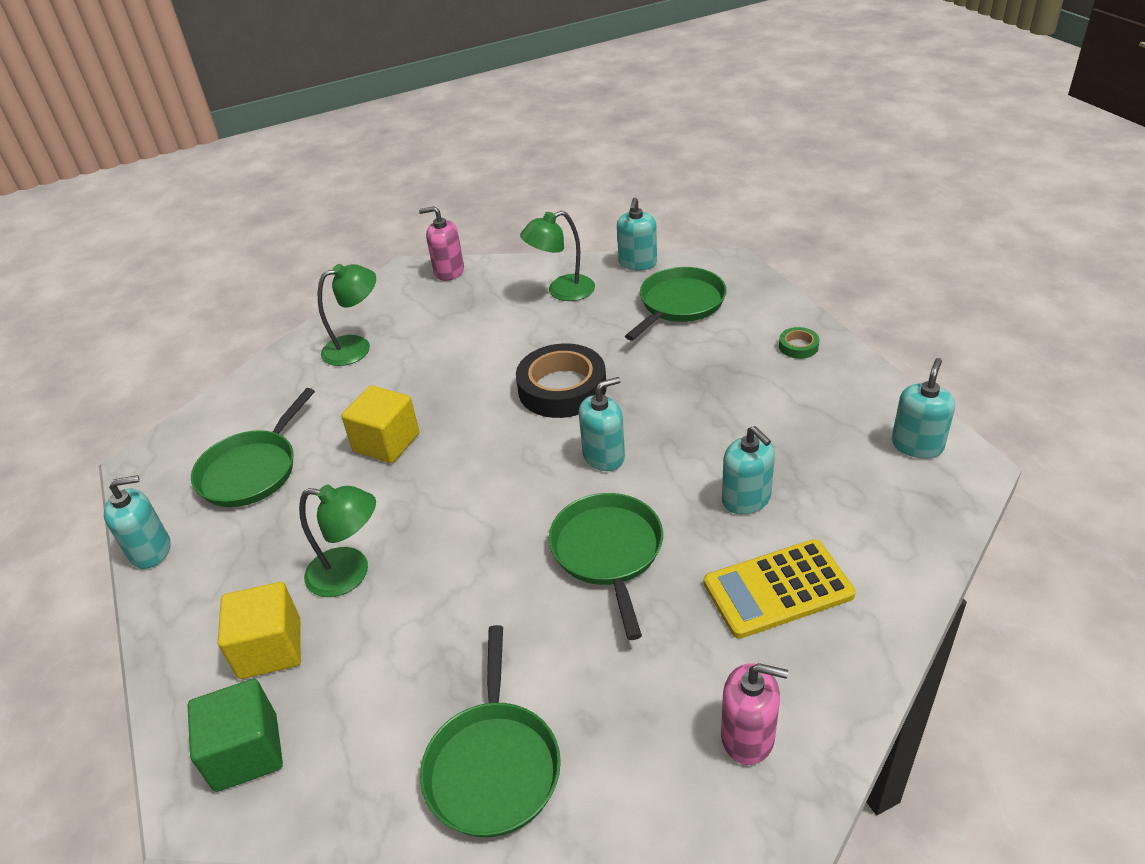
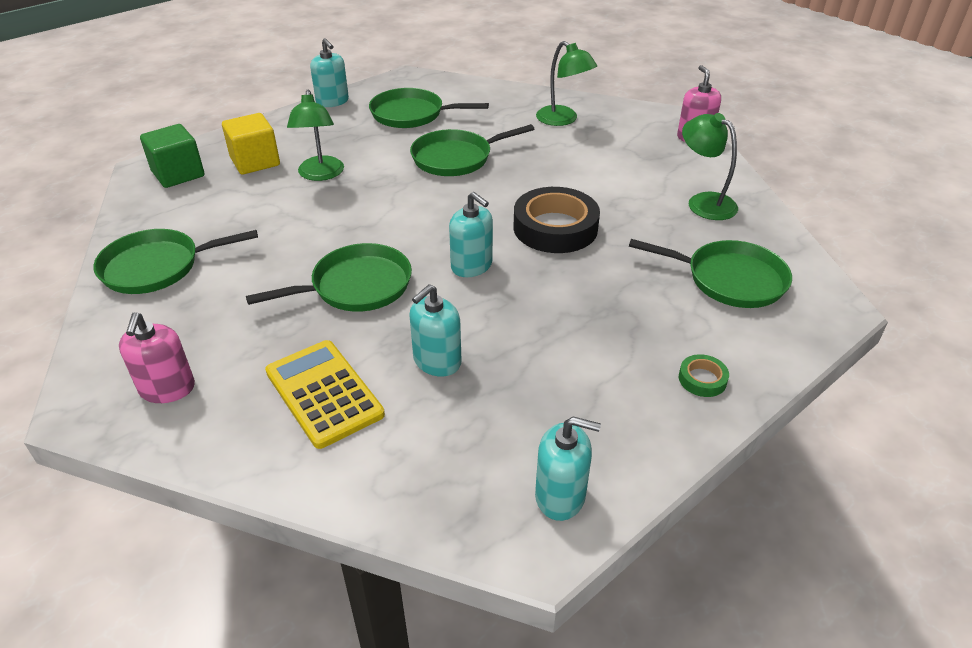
camera: 70 degrees right, 0 degrees up
yellow cube [341,385,419,463] -> green pan [410,124,534,176]
turquoise soap dispenser [617,198,657,270] -> none

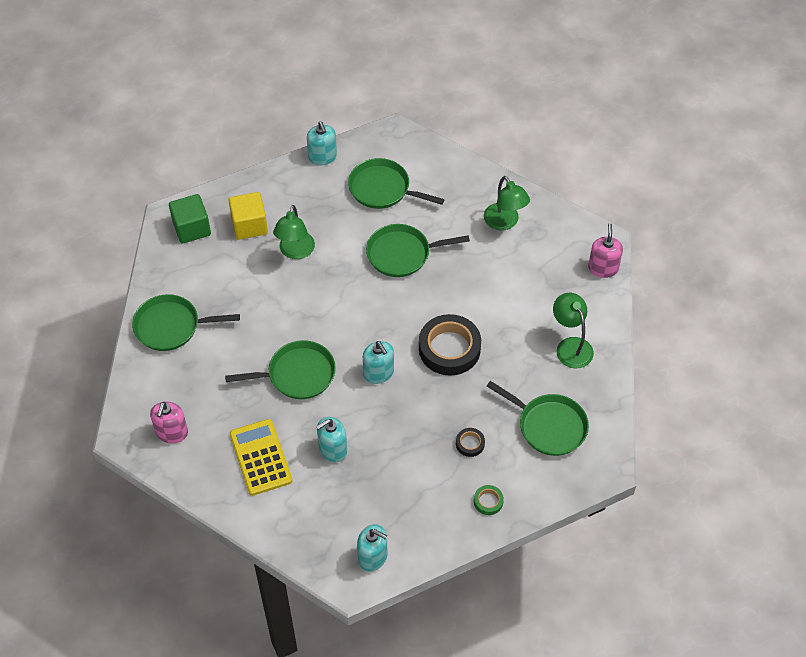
camera: 15 degrees right, 15 degrees up
none -> black tape [456,428,485,457]

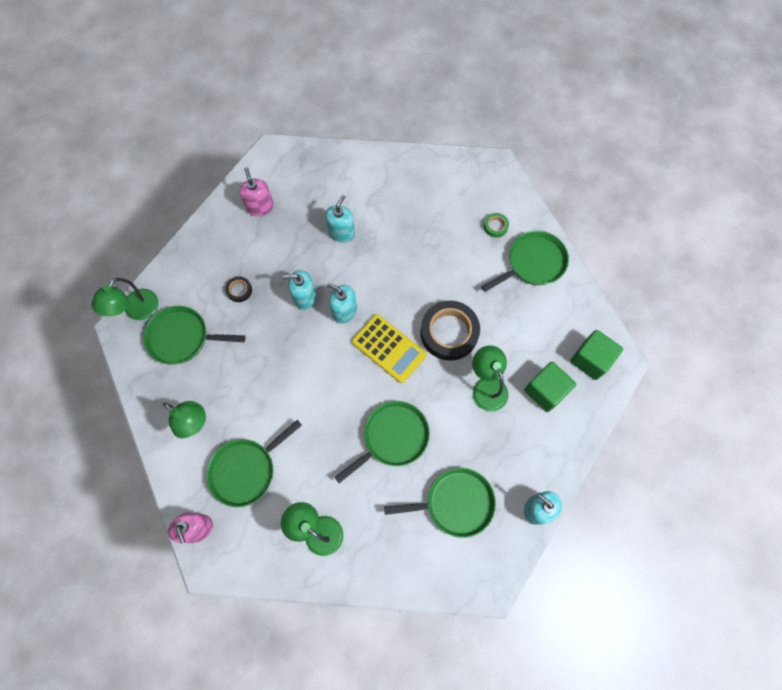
camera: 150 degrees right, 15 degrees up
pink soap dispenser [150,401,188,443] -> pink soap dispenser moved to [239,167,274,216]
green pan [225,340,336,399] -> green pan moved to [206,420,302,507]
yellow cube [228,192,268,240] -> green cube [524,362,576,412]
yellow calculator [230,419,292,496] -> yellow calculator moved to [352,314,427,383]
turquoise soap dispenser [357,524,387,572] -> turquoise soap dispenser moved to [283,270,316,310]
black tape [419,314,481,376] -> black tape moved to [421,301,480,361]
green tape [474,485,504,515] -> green tape moved to [484,213,509,238]
none -> green lamp [91,278,158,320]

